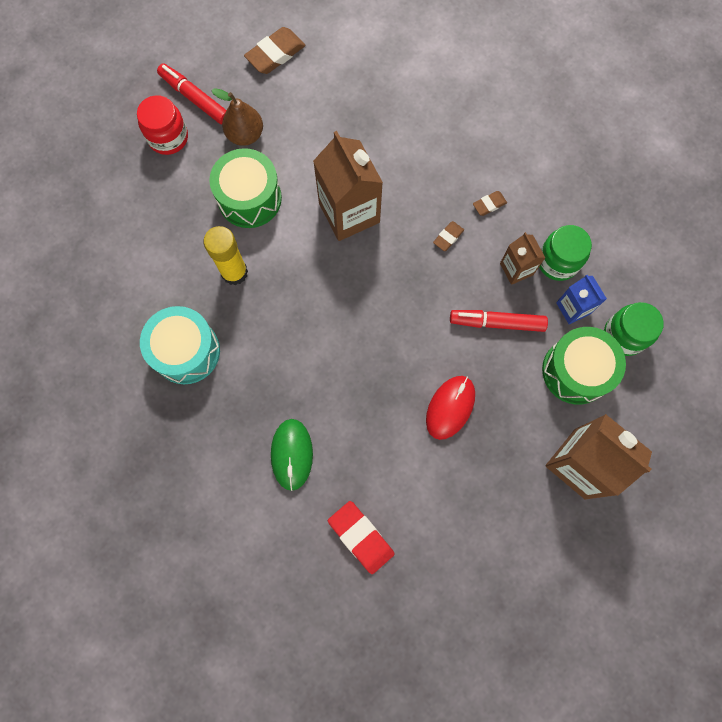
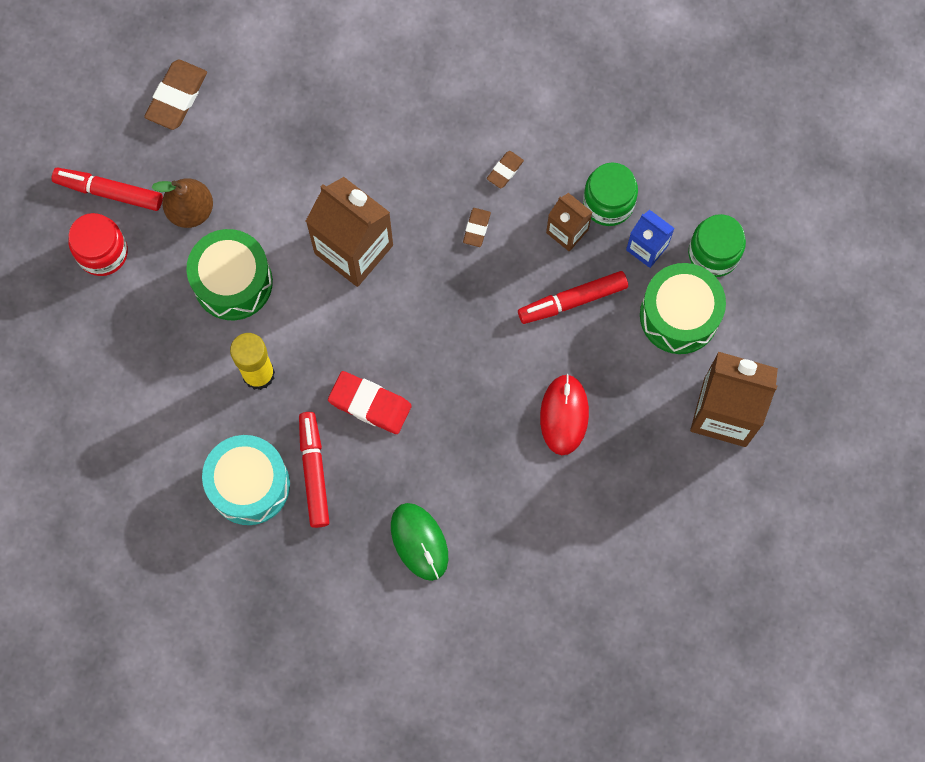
camera: 25 degrees left, 0 degrees up
red eraser [328,501,395,574] -> red eraser moved to [328,371,412,434]
none -> red marker [299,412,330,528]

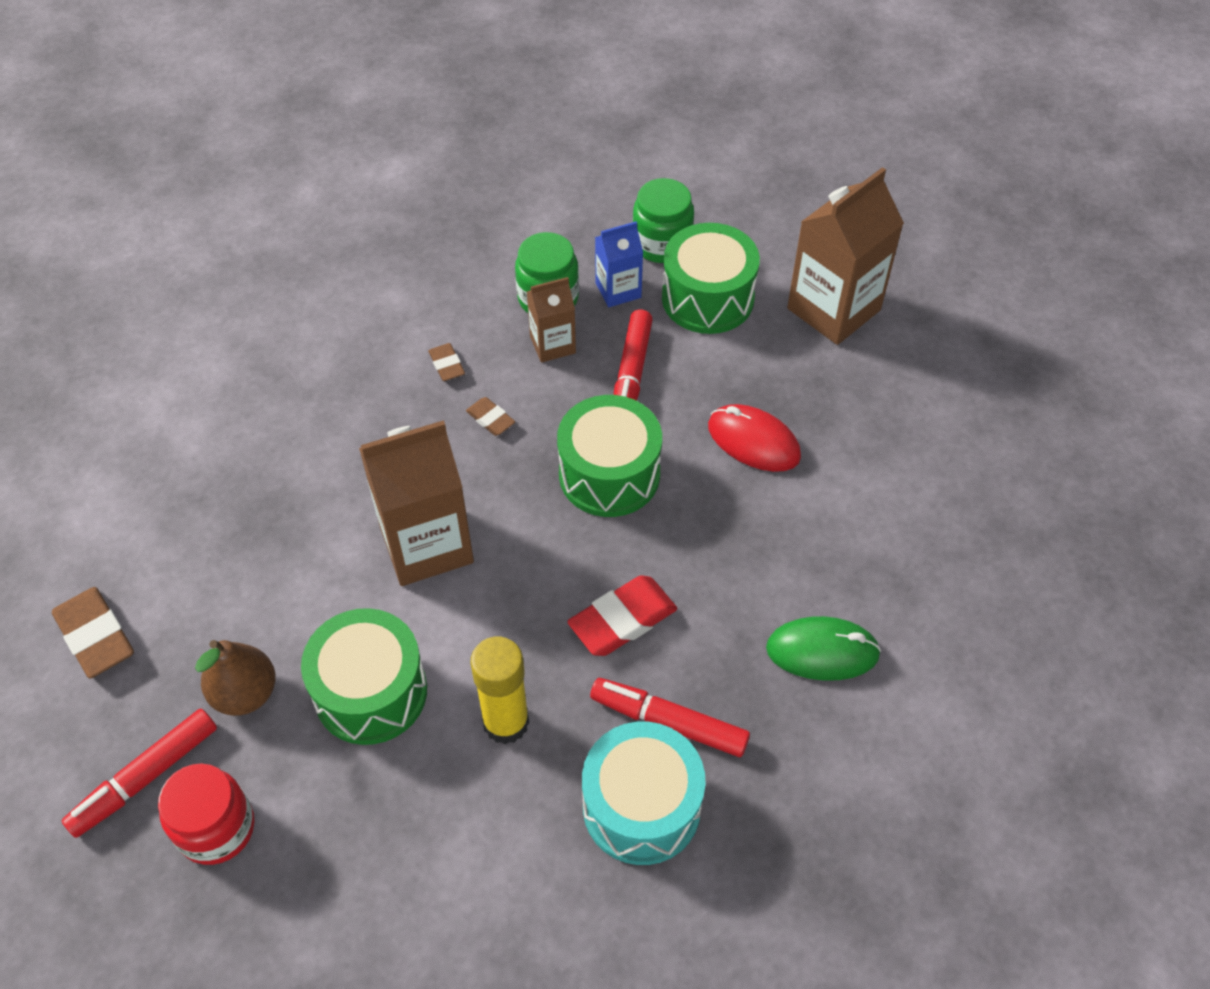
camera: 60 degrees left, 20 degrees down
none -> green drum [557,395,662,517]

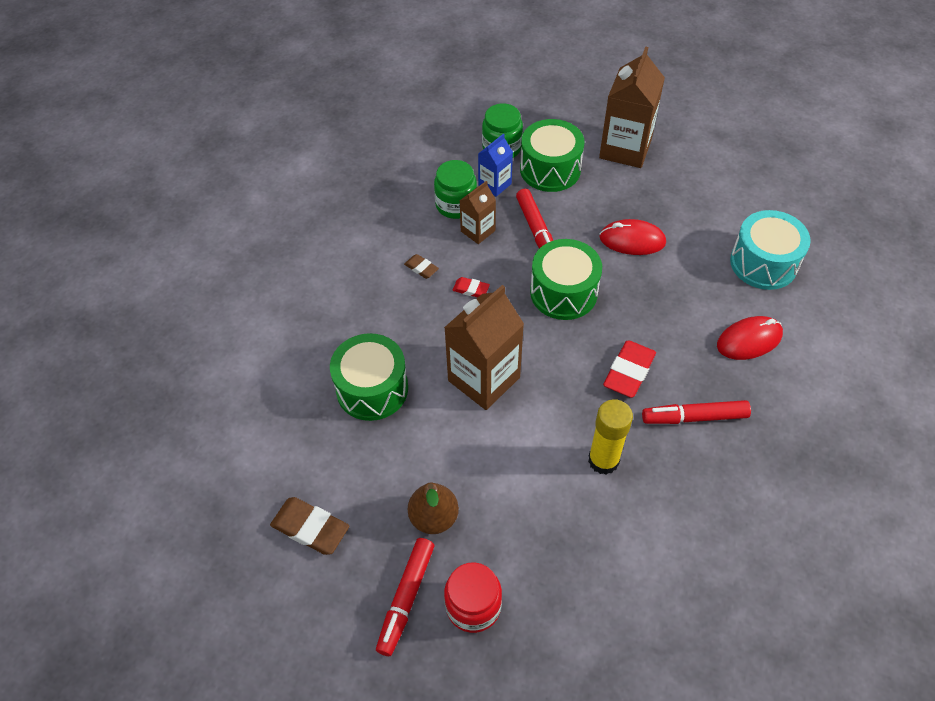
camera: 25 degrees left, 0 degrees up
green drum [301,608,427,745] -> green drum moved to [330,333,408,421]
brown eraser [466,397,515,436] -> red eraser [452,277,490,297]
turquoise drum [582,722,706,865] -> turquoise drum moved to [730,210,811,290]
green mouse [766,616,881,681] -> red mouse [717,316,783,360]

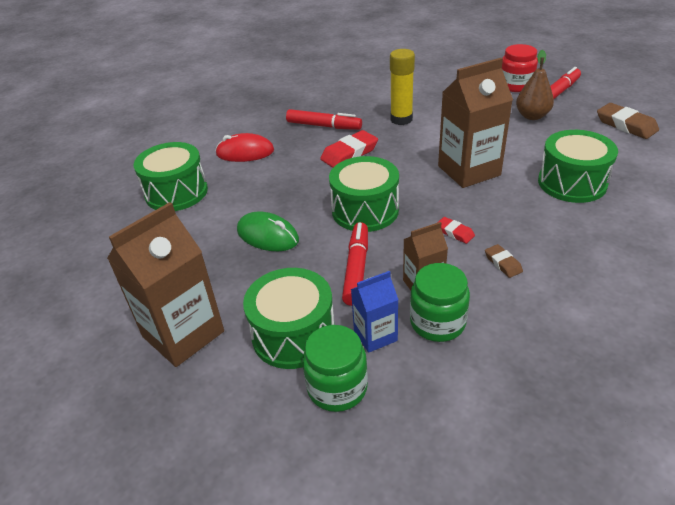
camera: 155 degrees left, 15 degrees down
red mouse [600,219,666,255] -> green mouse [237,212,299,251]
turquoise drum [730,210,811,290] -> green drum [134,142,208,211]

